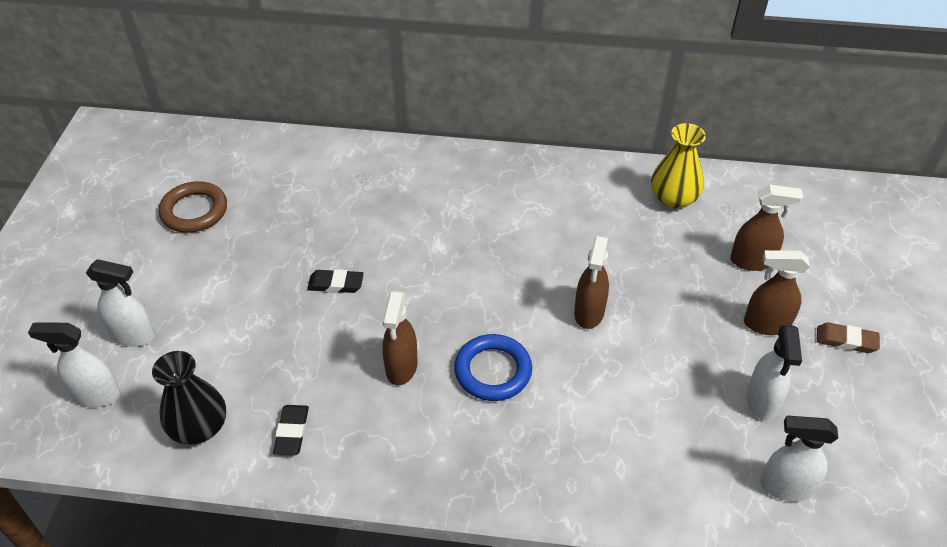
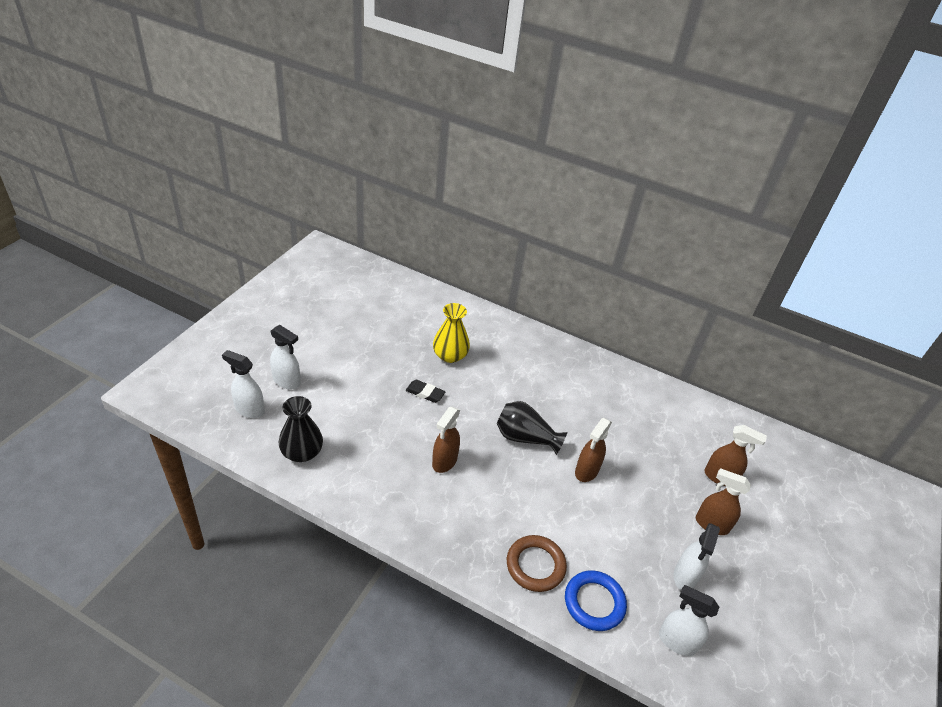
camera: 15 degrees right, 5 degrees down
brown ring [159,181,227,233] -> brown ring moved to [507,535,567,592]
black eraser [273,405,309,455] -> none
blue ring [454,334,532,401] -> blue ring moved to [565,570,627,631]
yellow vase [651,123,706,209] -> yellow vase moved to [433,303,470,363]
brown eraser [817,322,880,353] -> none
none -> black vase [497,401,567,455]

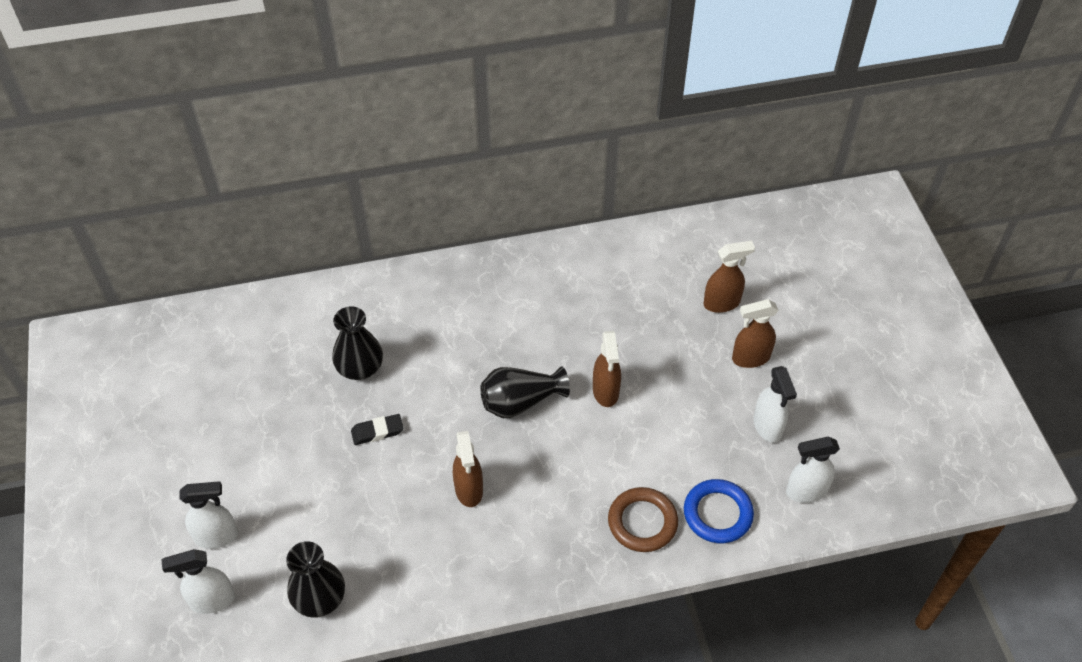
camera: 35 degrees left, 10 degrees up
yellow vase [433,303,470,363] -> black vase [332,307,383,380]

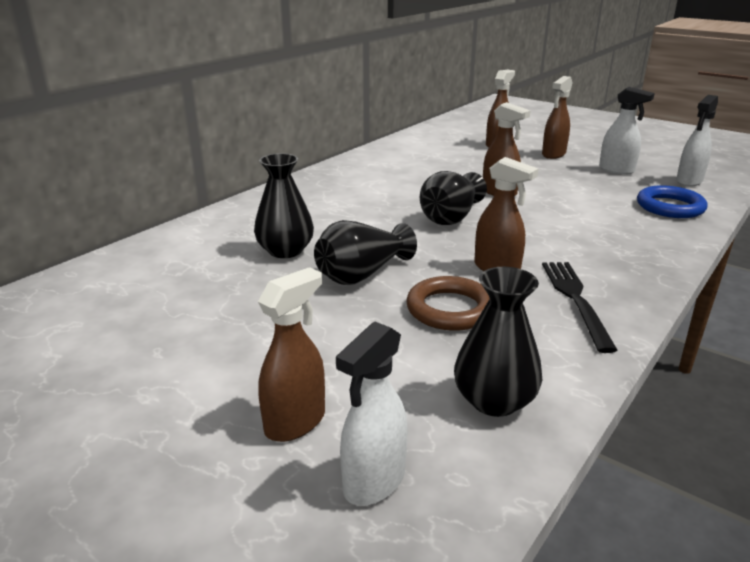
camera: 40 degrees left, 25 degrees down
white spray bottle [180,481,238,549] -> brown spray bottle [258,267,325,442]
black eraser [351,414,403,445] -> black vase [314,220,417,285]
brown ring [608,487,678,552] -> brown ring moved to [406,276,490,331]
none -> black fork [542,262,618,353]

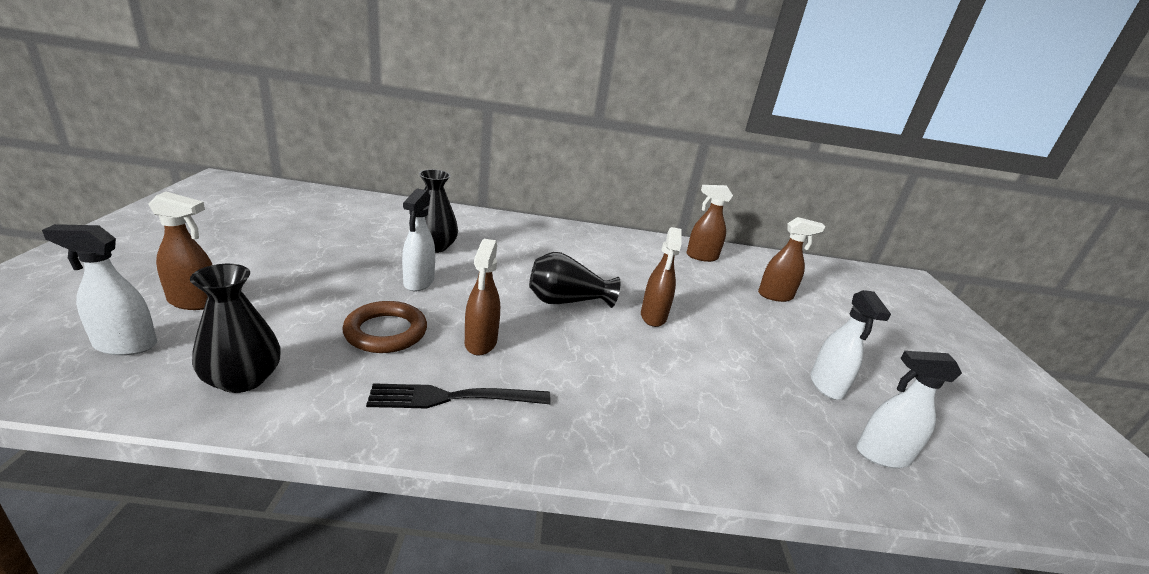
camera: 50 degrees right, 0 degrees up
black vase [314,220,417,285] -> white spray bottle [402,188,435,291]
brown spray bottle [542,76,573,159] -> brown spray bottle moved to [687,185,733,262]
black fork [542,262,618,353] -> black fork turned 150 degrees counterclockwise [366,383,551,408]
blue ring [637,185,708,218] -> none

